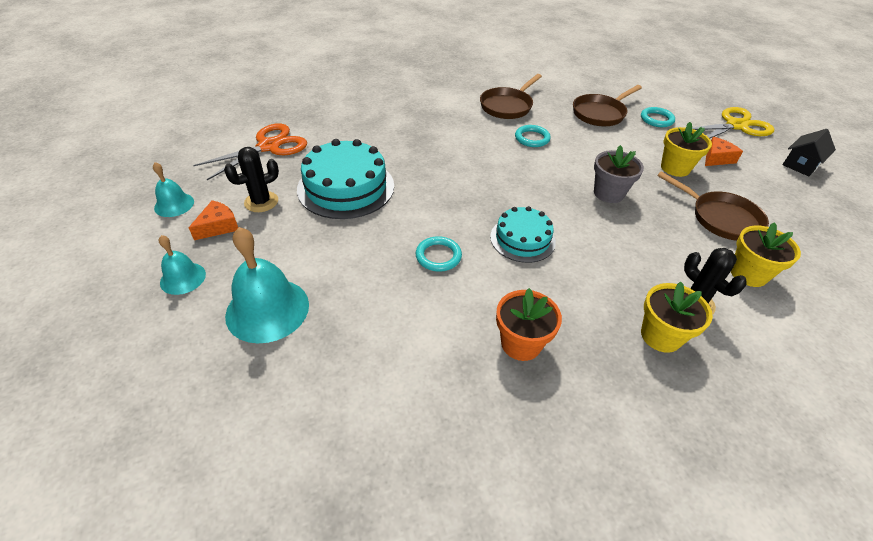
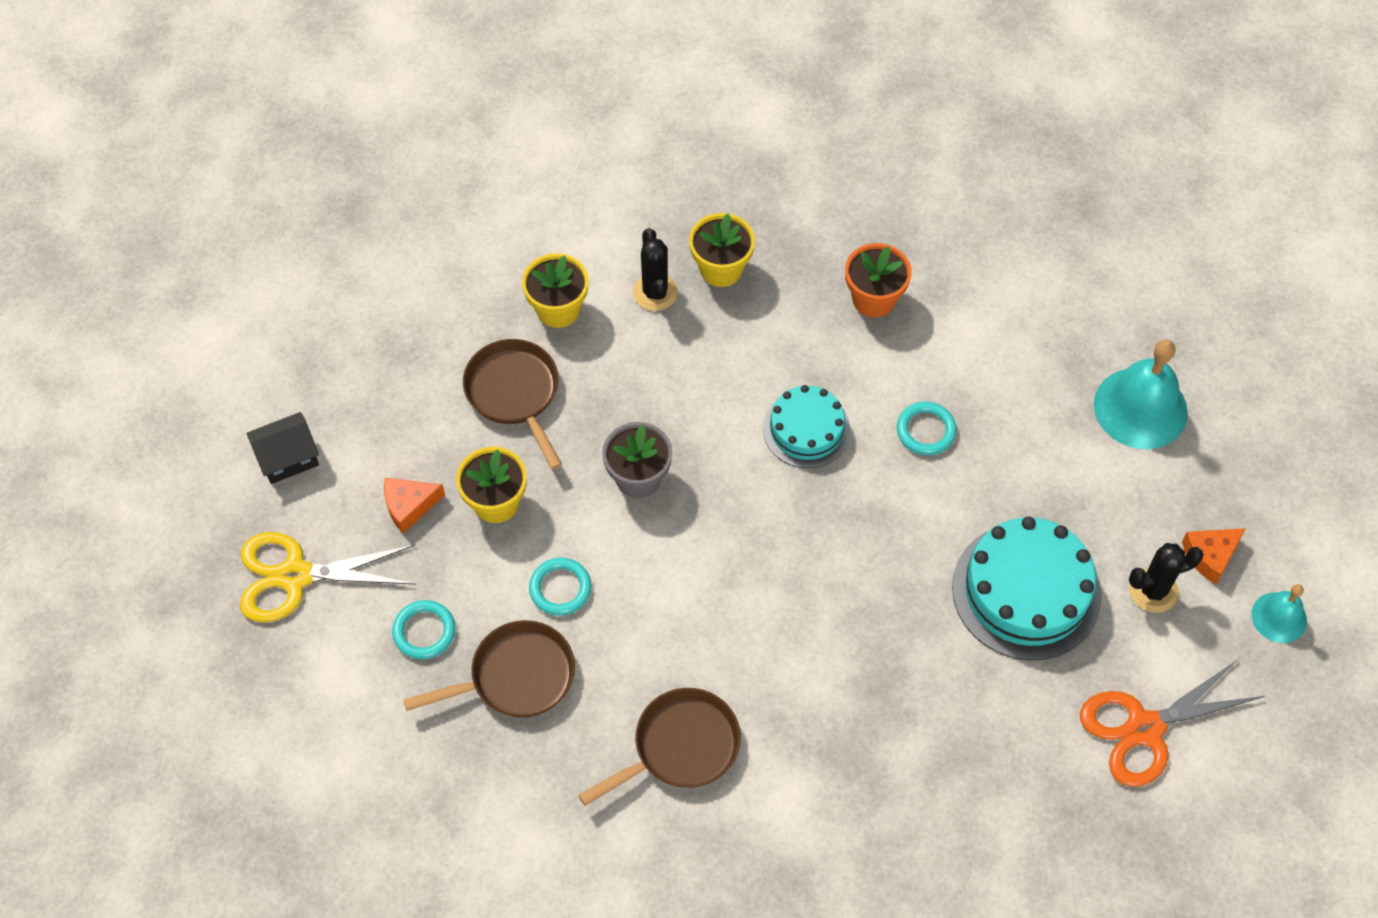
camera: 160 degrees left, 15 degrees up
turquoise bell [159,235,206,295] -> none
turquoise ring [515,125,551,147] -> turquoise ring moved to [529,558,592,616]

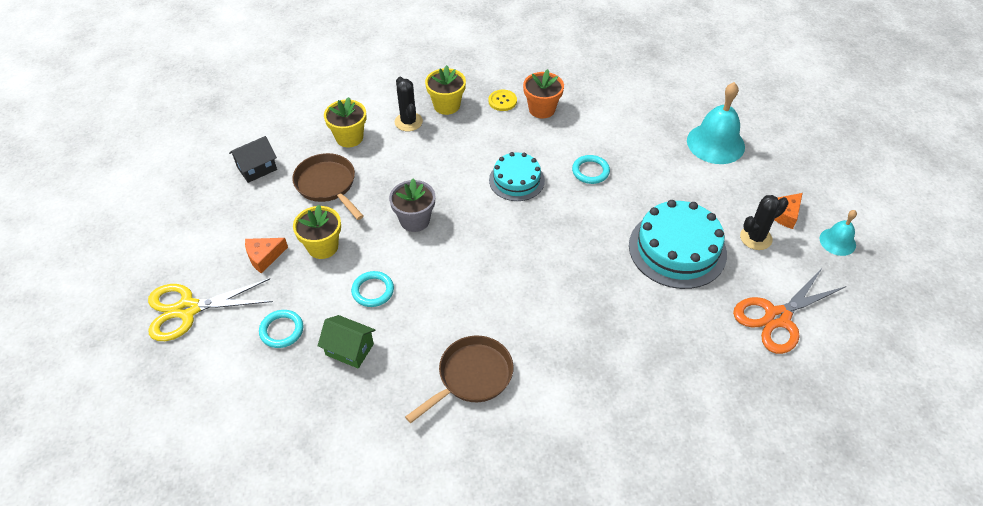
camera: 10 degrees left, 10 degrees down
black house [246,412,319,484] -> black house moved to [229,136,277,183]
brown pan [403,620,575,718] -> green house [318,315,375,368]
none -> yellow button [489,90,517,111]

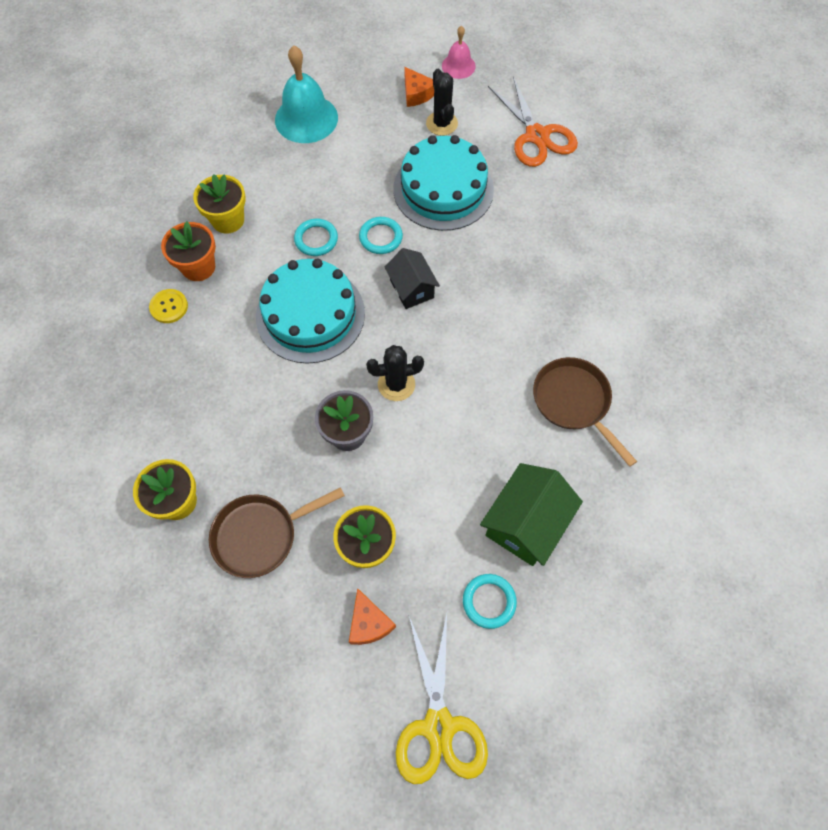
camera: 80 degrees left, 15 degrees up
black house [229,136,277,183] -> black house moved to [385,248,440,309]
green house [318,315,375,368] -> green house [480,463,583,566], size x1.53
turquoise ring [351,271,394,307] -> turquoise ring moved to [359,217,403,254]
black cactus [395,77,423,131] -> black cactus moved to [366,345,424,401]
yellow flower pot [425,65,466,115] -> yellow flower pot moved to [193,174,246,234]
turquoise cake [489,152,545,201] -> turquoise cake [256,259,365,364], size x1.62
turquoise bell [820,210,857,256] -> pink bell [442,26,476,79]

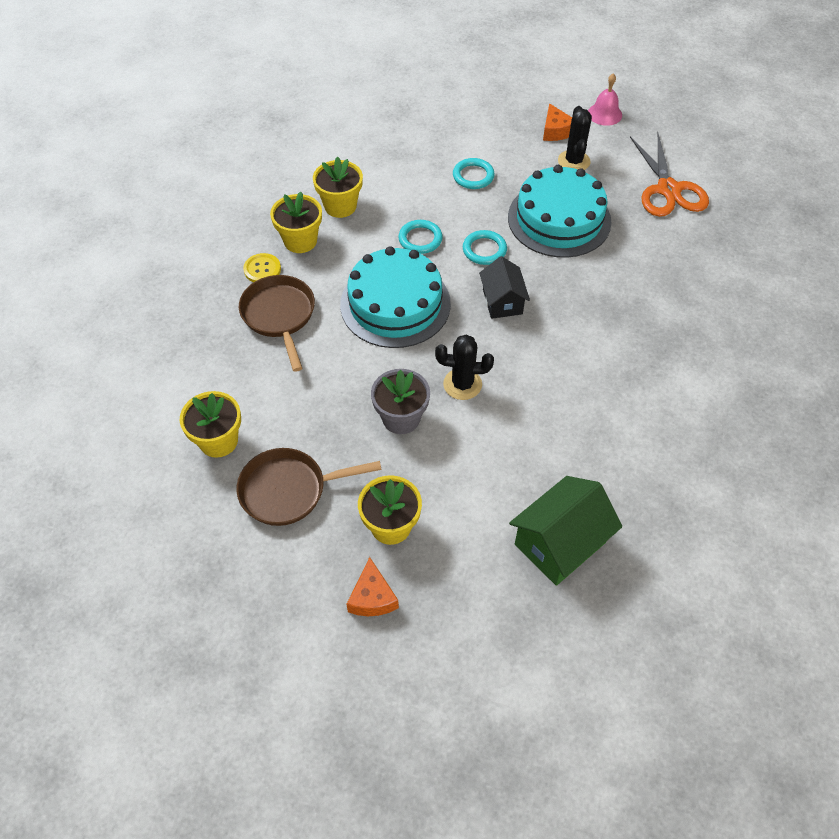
camera: 15 degrees right, 10 degrees down
orange flower pot [161,221,216,281] -> yellow flower pot [270,192,322,253]
turquoise bell [275,45,338,143] -> none
yellow scissors [396,614,488,784] -> none
turquoise ring [463,574,517,629] -> turquoise ring moved to [453,158,495,189]
brown pan [533,357,637,467] -> brown pan moved to [239,275,315,372]

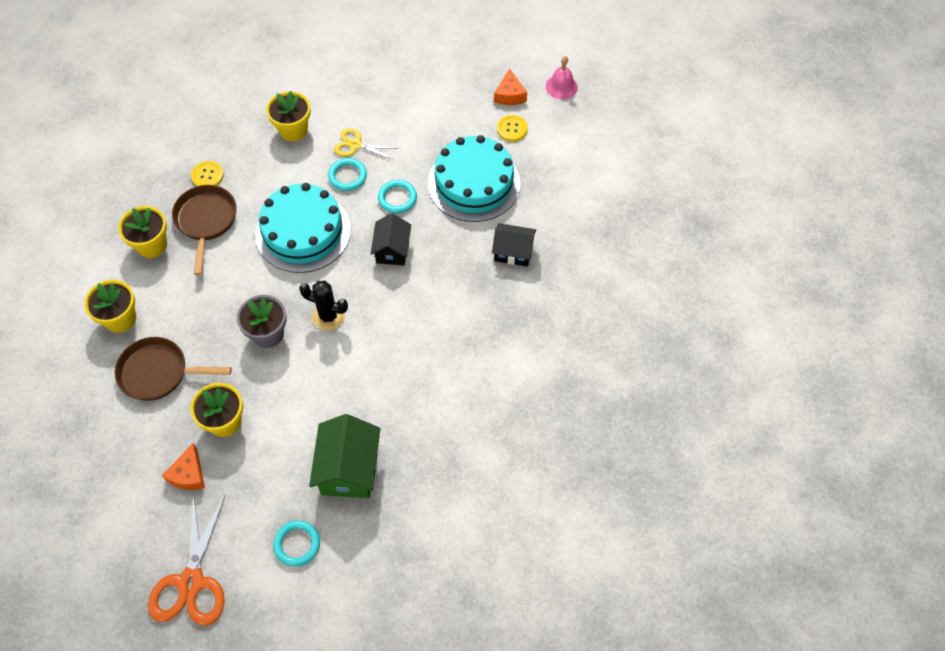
camera: 15 degrees right, 5 degrees up
yellow flower pot [270,192,322,253] -> yellow flower pot moved to [118,206,167,258]
turquoise ring [453,158,495,189] -> turquoise ring moved to [273,520,320,567]
green house [509,476,622,586] -> green house turned 60 degrees counterclockwise [309,414,380,498]
black cactus [558,106,592,170] -> yellow button [497,115,528,142]
orange scissors [630,133,709,217] -> orange scissors moved to [148,492,225,626]
none -> yellow scissors [334,128,399,160]
none -> black house [492,223,536,267]

